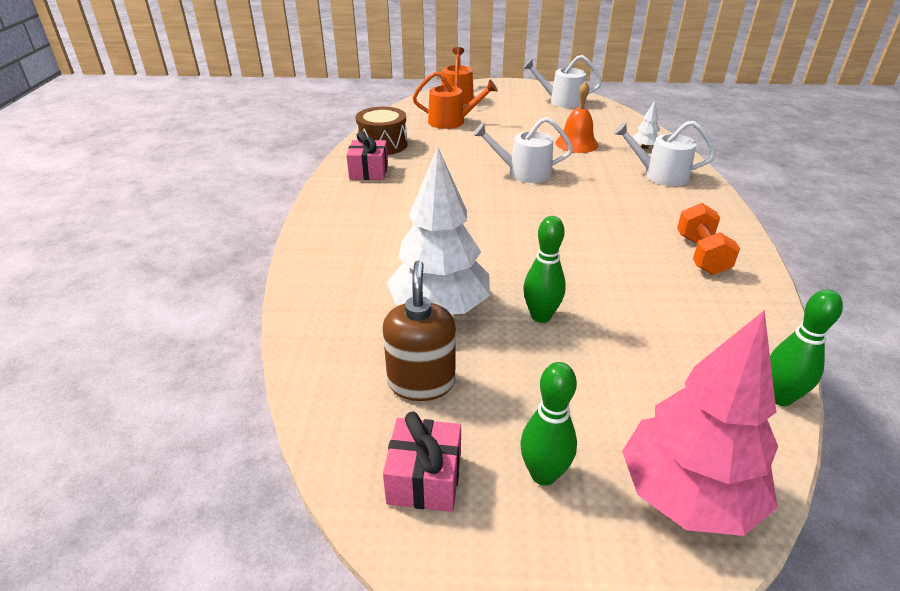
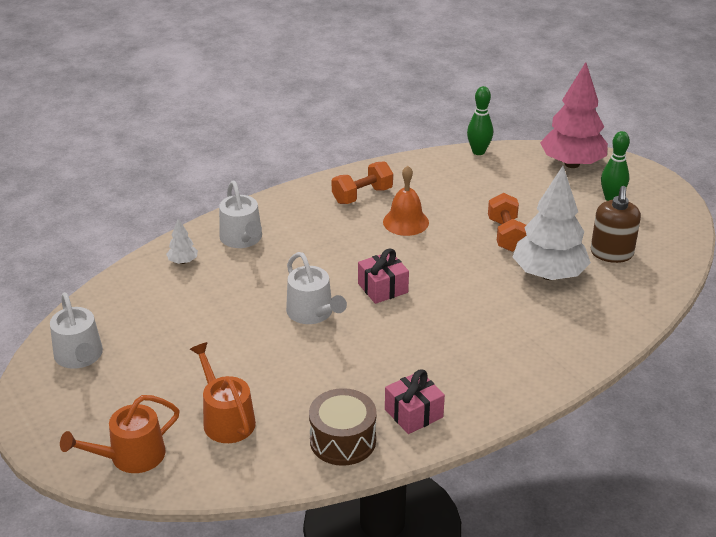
camera: 125 degrees left, 0 degrees up
brown soap dispenser [383,260,456,401] -> brown soap dispenser turned 45 degrees counterclockwise [591,186,641,263]
pink gift [383,412,461,512] -> pink gift moved to [358,249,409,304]
green bowling pin [523,216,566,323] -> orange dumbbell [488,193,527,252]
orange bell [555,81,598,153] -> orange bell moved to [383,166,429,236]

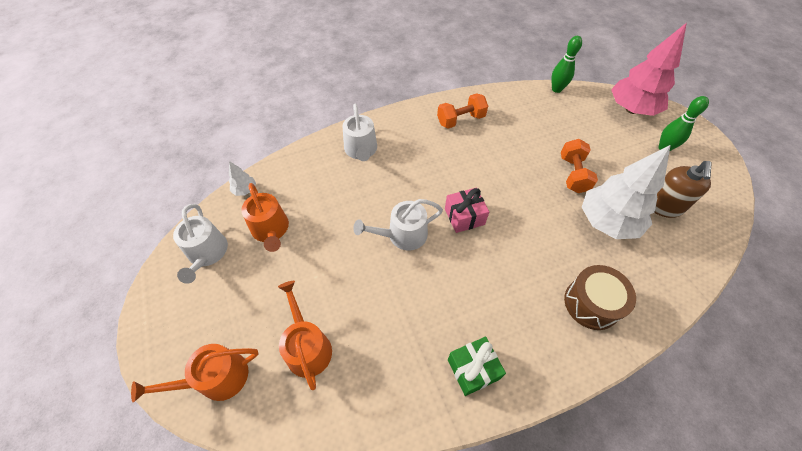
camera: 10 degrees right, 20 degrees up
white tree [166,219,198,264] -> white tree moved to [229,161,256,196]
white watering can [286,252,347,324] -> white watering can turned 90 degrees clockwise [353,199,443,251]
brown drum [309,388,377,466] -> brown drum moved to [564,265,636,330]
orange bell [383,166,429,236] -> none
pink gift [385,369,445,434] -> green gift [448,337,506,396]
none -> orange watering can [241,183,289,252]

